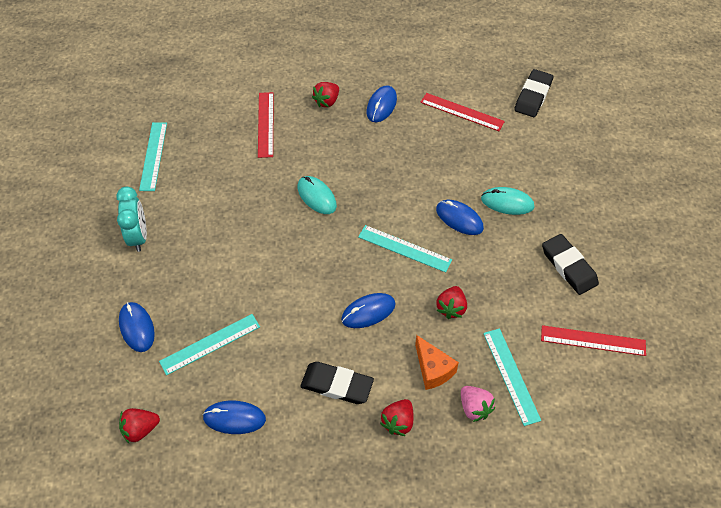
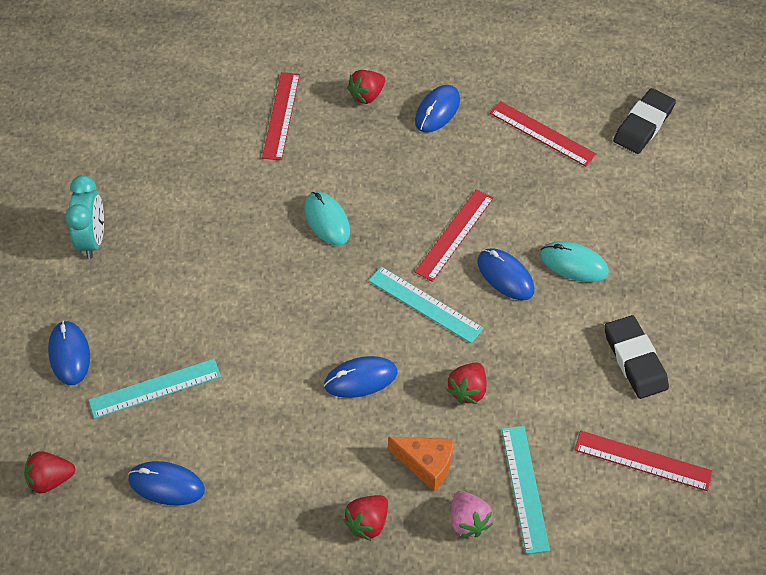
camera: 10 degrees right, 0 degrees up
turquoise ruler [139,122,167,191] -> none
black eraser [300,362,374,404] -> none
orange cheese [415,335,459,390] -> orange cheese turned 45 degrees counterclockwise [388,437,454,492]
none -> red ruler [415,189,494,282]

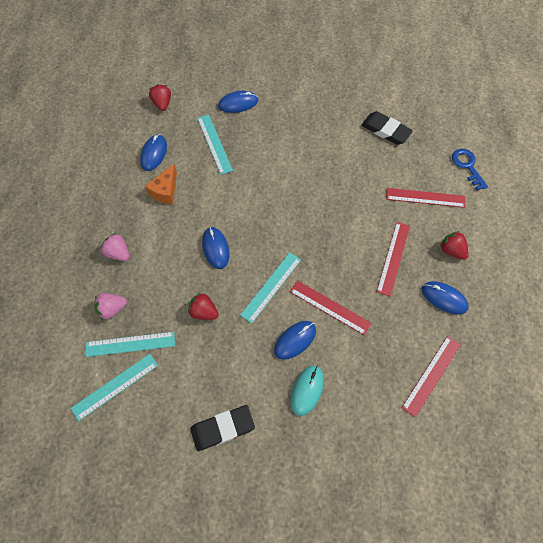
camera: 90 degrees right, 10 degrees up
turquoise clock [65,175,104,259] -> none
turquoise mouse [304,192,350,245] -> none
red strawberry [343,495,388,541] -> pink strawberry [100,233,129,261]
orange cheese [388,437,454,492] -> orange cheese moved to [145,164,177,204]
red ruler [575,431,712,491] -> red ruler moved to [377,222,410,297]
black eraser [613,88,676,154] -> black eraser moved to [361,111,413,145]
none -> turquoise ruler [71,354,158,421]
none -> blue key [452,149,488,191]

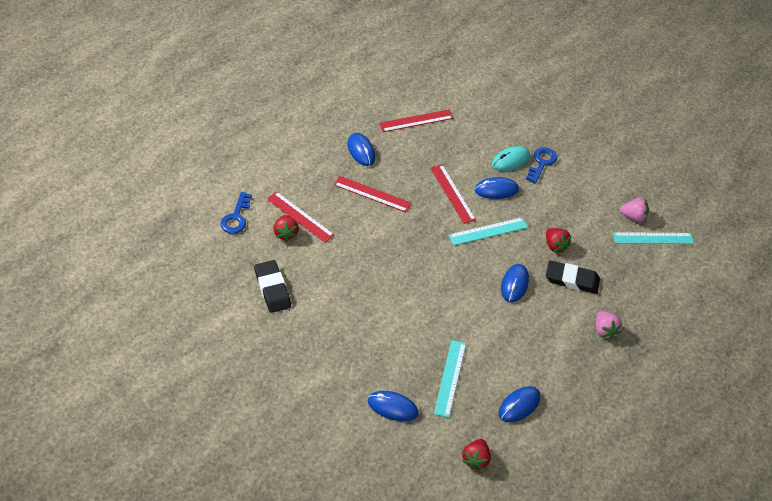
camera: 150 degrees left, 15 degrees down
turquoise ruler [85,332,175,357] -> none
pink strawberry [94,293,127,320] -> pink strawberry moved to [620,198,649,222]
orange cheese [145,164,177,204] -> none
black eraser [190,405,255,451] -> black eraser moved to [546,260,600,294]
red ruler [377,222,410,297] -> red ruler turned 60 degrees clockwise [334,176,411,212]
red strawberry [440,231,469,260] -> red strawberry moved to [273,215,299,242]
none -> blue key [526,147,557,184]

